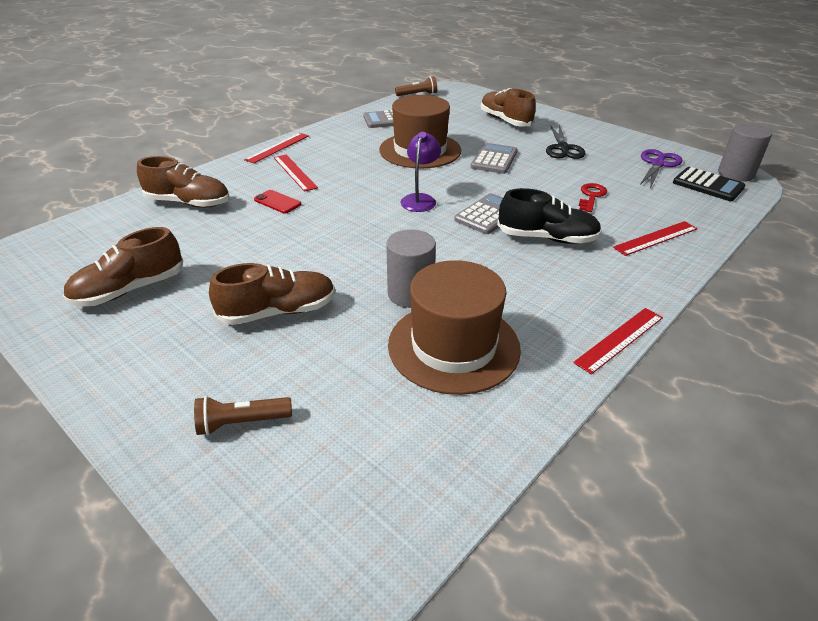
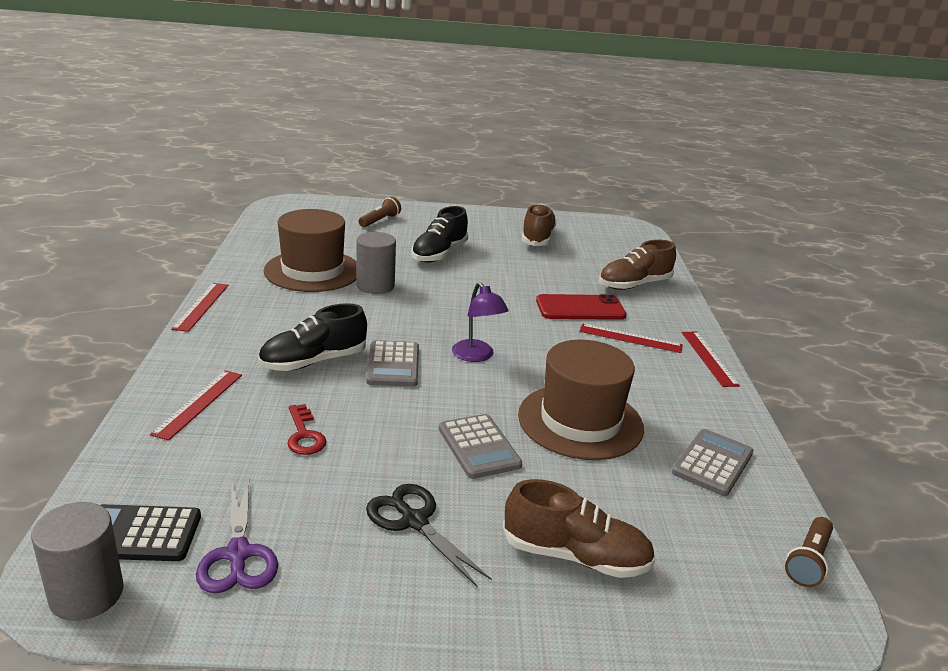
camera: 135 degrees right, 10 degrees down
brown shoe [209,263,335,325] -> black shoe [411,206,468,263]
red phone [254,190,301,213] -> red phone [536,294,627,320], size x1.77

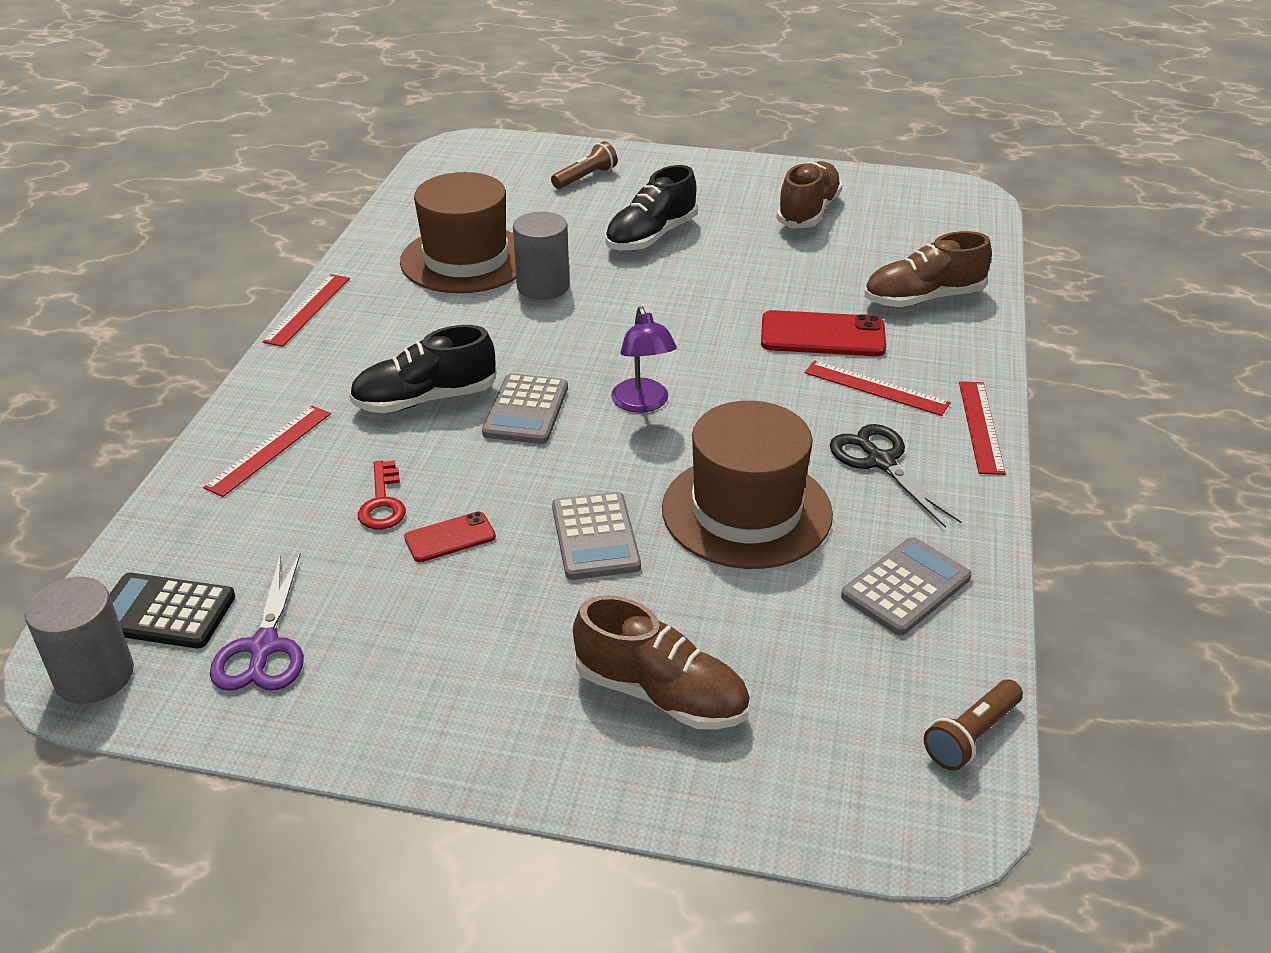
camera: 15 degrees right, 10 degrees up
black scissors [366,484,492,587] -> black scissors moved to [830,424,961,528]
none -> red phone [404,512,496,562]

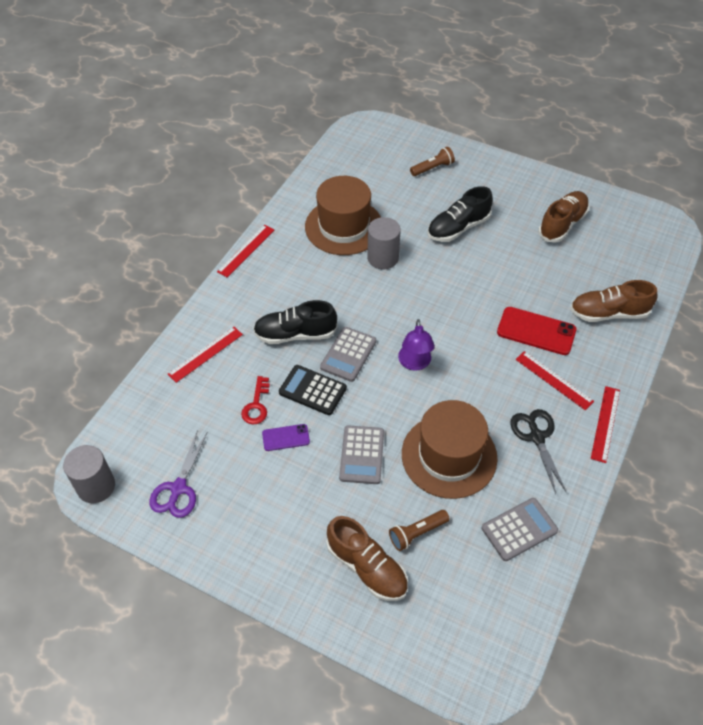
camera: 15 degrees right, 15 degrees up
black calculator [109,573,236,649] -> black calculator moved to [279,365,347,415]
red phone [404,512,496,562] -> purple phone [262,424,310,451]
brown flashlight [924,679,1023,771] -> brown flashlight moved to [389,510,450,551]

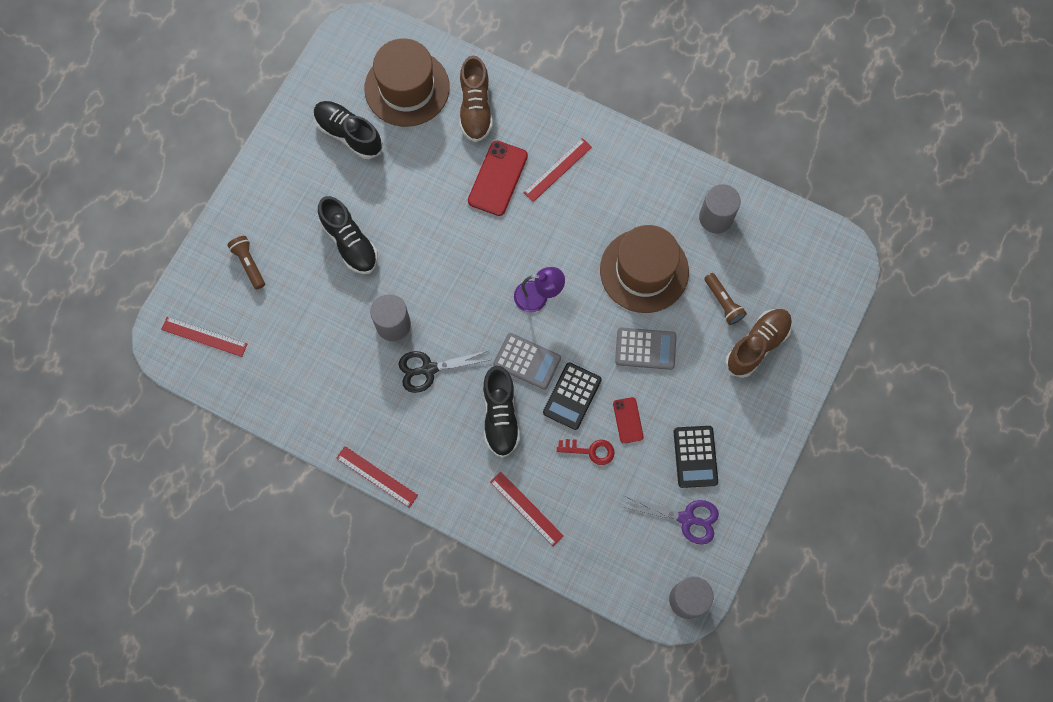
camera: 90 degrees left, 20 degrees up
purple phone [262,424,310,451] -> red phone [613,397,644,444]
brown hat [305,176,381,255] -> brown hat moved to [364,38,450,127]
grey calculator [482,498,558,561] -> grey cylinder [699,184,741,233]
black scissors [510,409,567,494] -> black scissors moved to [398,350,490,393]
brown shoe [538,191,589,243] -> black shoe [314,101,383,159]
red ruler [591,386,620,463] -> red ruler moved to [161,317,247,357]
none -> black calculator [674,426,718,488]

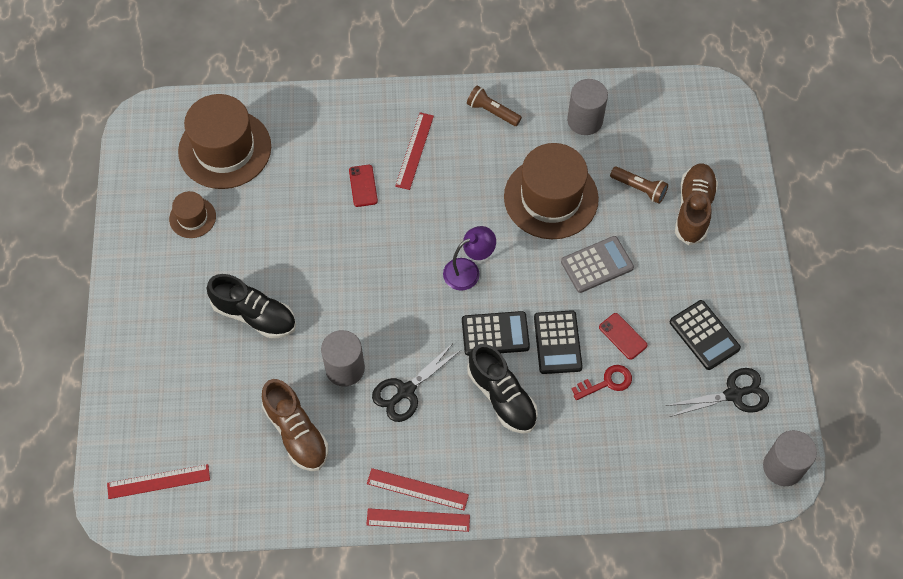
camera: 30 degrees left, 10 degrees down
brown flashlight [227,236,265,290] -> brown flashlight moved to [467,86,522,126]
black shoe [314,101,383,159] -> brown hat [169,191,216,238]
brown shoe [459,56,493,142] -> brown shoe moved to [262,379,328,471]
red phone [468,141,528,216] -> red phone [349,165,378,207], size x0.57
red ruler [490,472,564,547] -> red ruler moved to [367,468,469,510]
grey calculator [493,333,561,390] -> black calculator [462,311,530,356]
purple scissors [623,497,719,545] -> black scissors [666,368,769,417]

